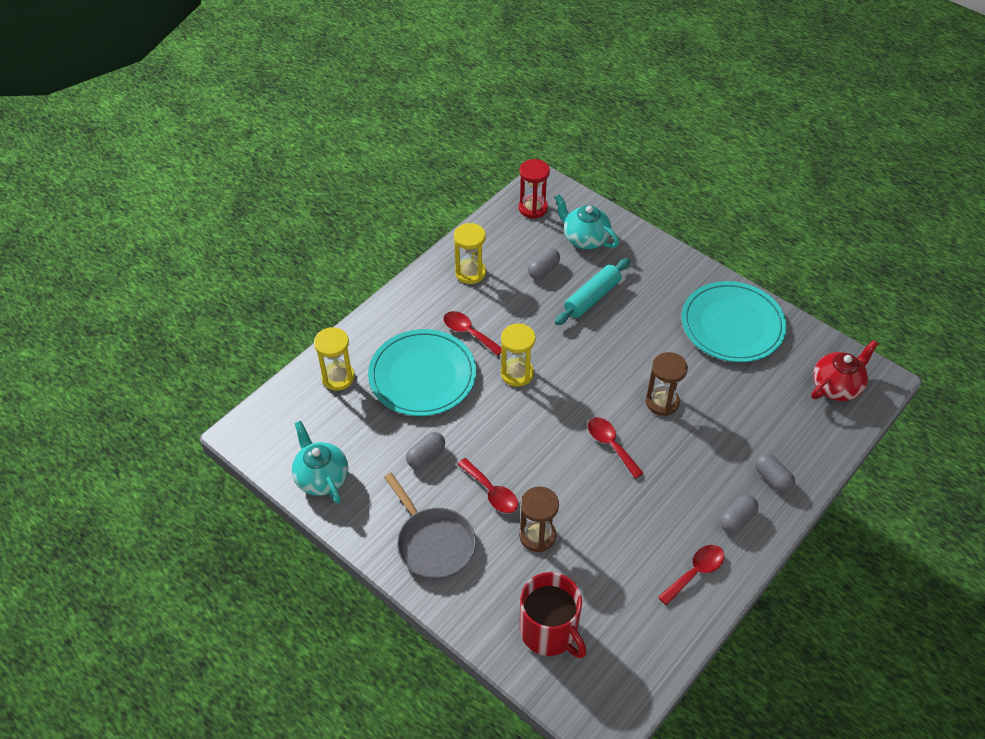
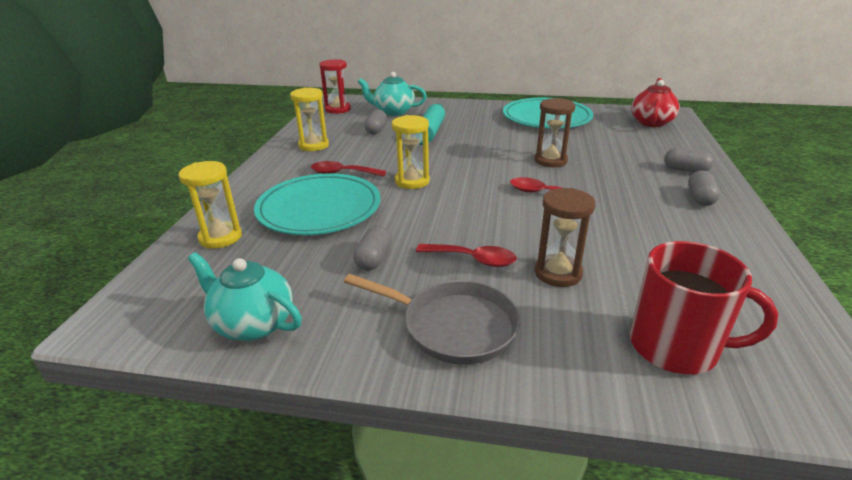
camera: 30 degrees left, 20 degrees down
red spoon [658,545,725,606] -> none

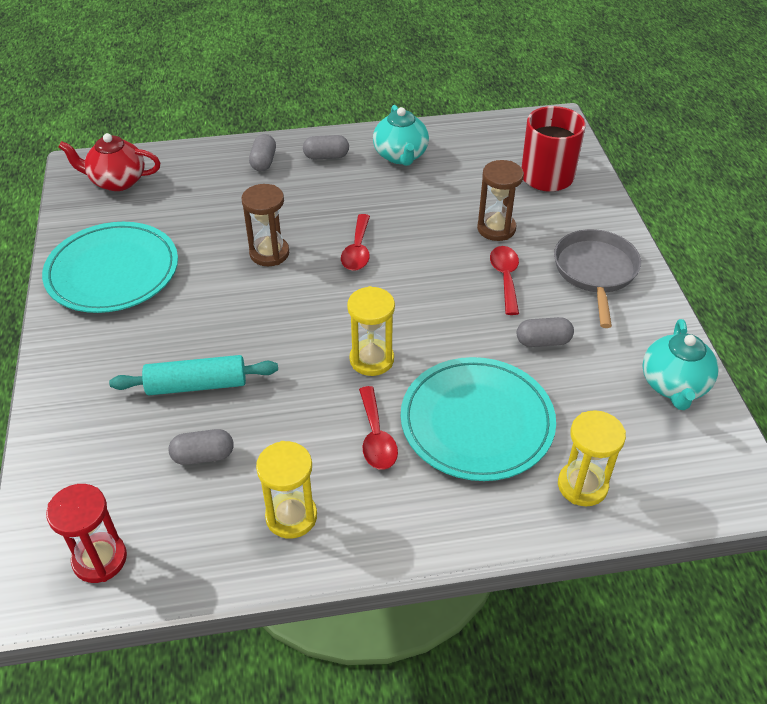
camera: 110 degrees left, 15 degrees up
turquoise teapot [358,72,427,116] -> turquoise teapot moved to [373,105,429,166]

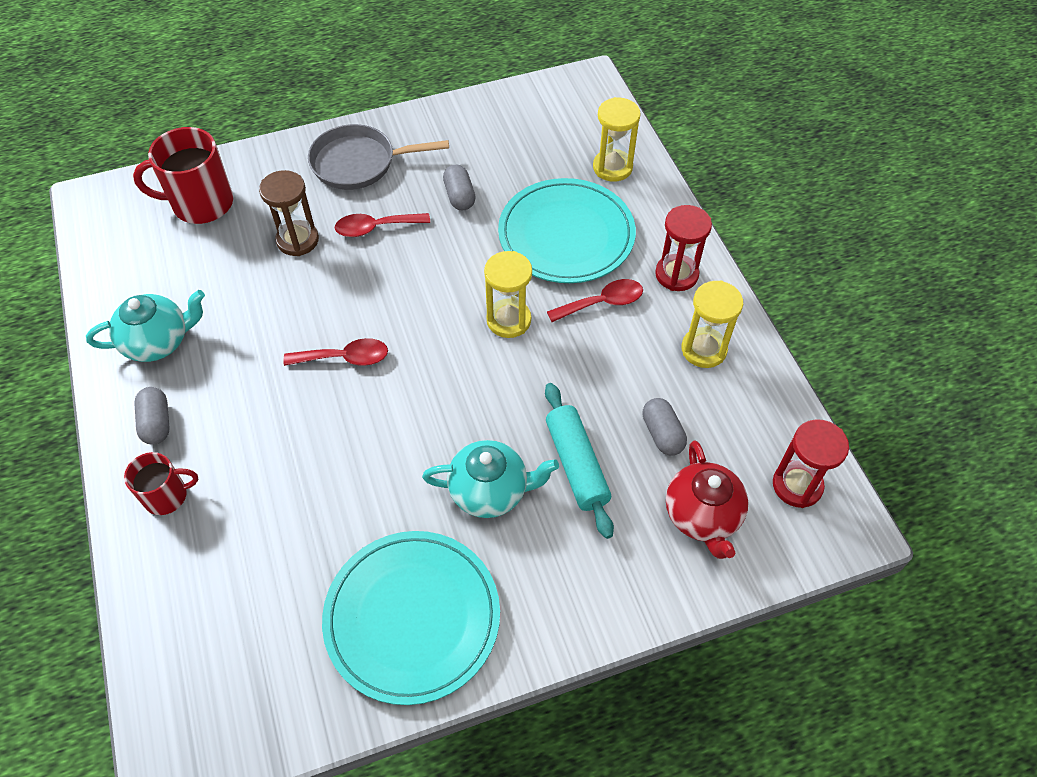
camera: 100 degrees left, 10 degrees up
red teapot [58,133,161,191] -> red teapot moved to [666,440,749,559]
brown hourglass [242,184,289,266] -> none
grey capsule [249,134,276,171] -> red mug [124,452,198,515]
turquoise teapot [643,319,719,410] -> turquoise teapot moved to [422,440,559,518]
none -> red hourglass [655,205,712,291]

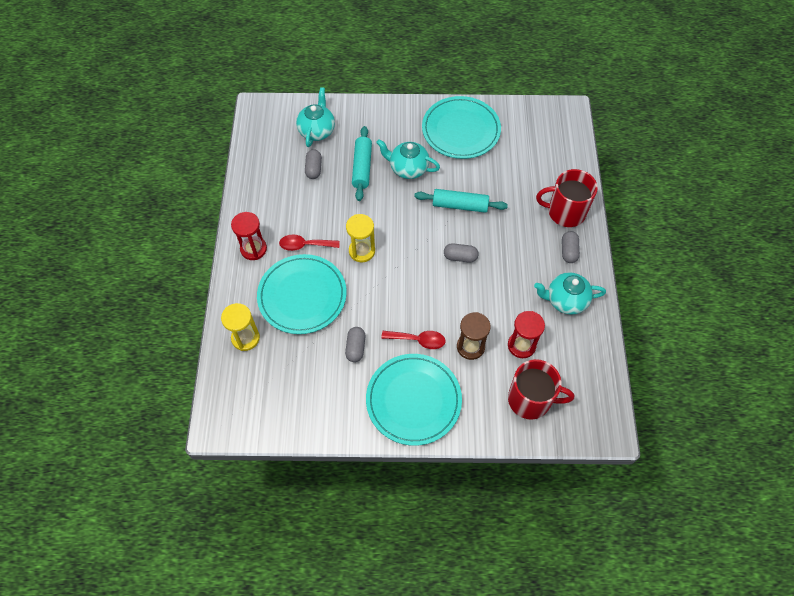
camera: 160 degrees left, 5 degrees up
red mug [124,452,198,515] -> red mug [536,169,598,227], size x1.70
red spoon [283,338,388,366] -> grey capsule [444,243,479,263]
grey pan [308,124,449,190] -> turquoise plate [366,354,462,446]
red teapot [666,440,749,559] -> turquoise teapot [296,87,335,147]
yellow hourglass [682,280,743,368] -> none
red hourglass [773,419,849,508] -> red hourglass moved to [508,311,545,358]
none -> turquoise rolling pin [414,189,508,213]

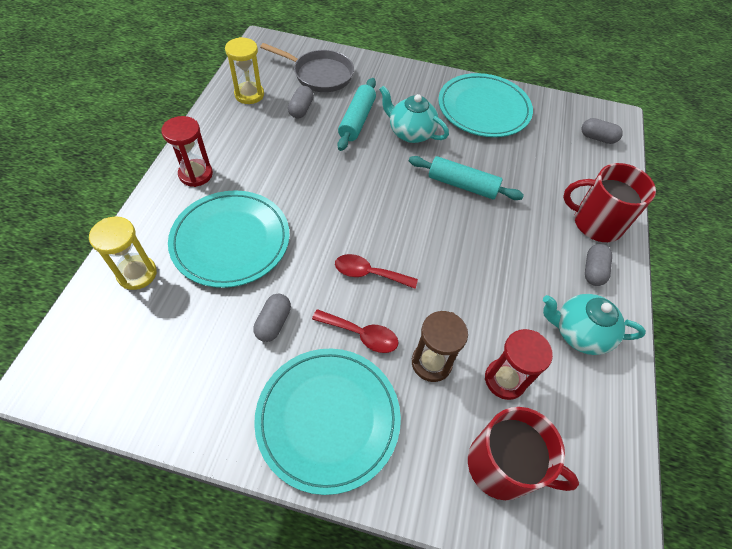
camera: 10 degrees right, 5 degrees down
red spoon [279,235,340,251] -> red spoon moved to [335,254,418,289]
turquoise teapot [296,87,335,147] -> grey pan [260,43,354,92]
yellow hourglass [346,214,375,262] -> yellow hourglass moved to [225,37,264,104]
grey capsule [444,243,479,263] -> grey capsule moved to [582,118,623,144]

